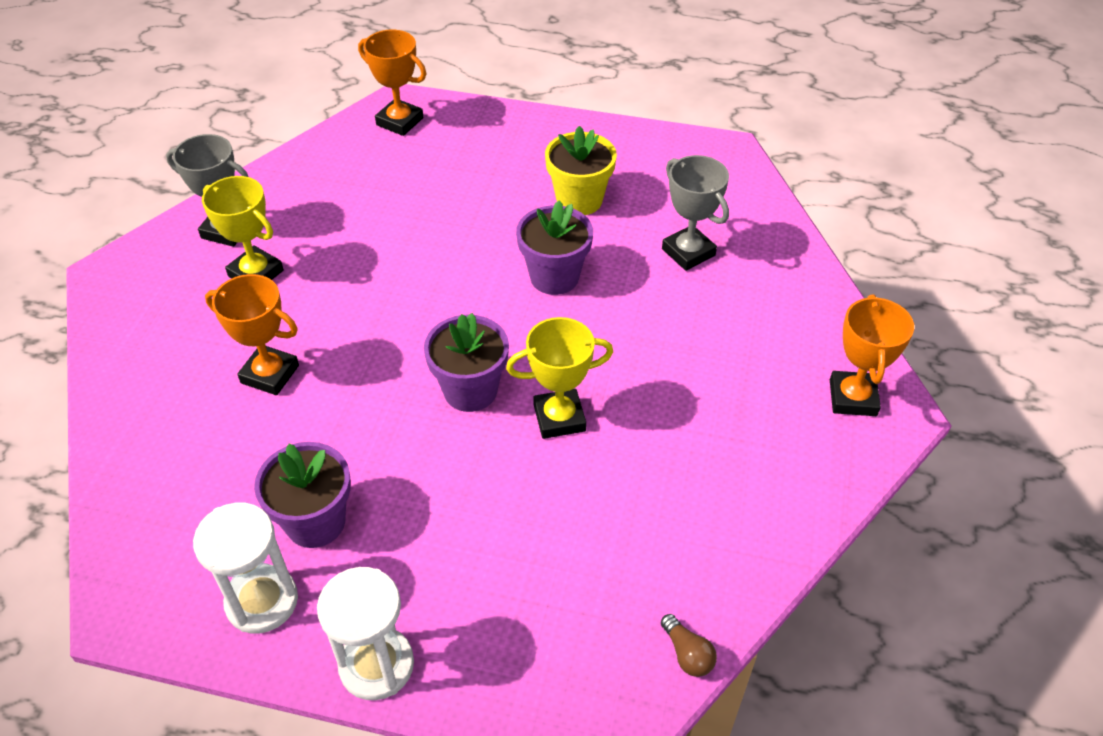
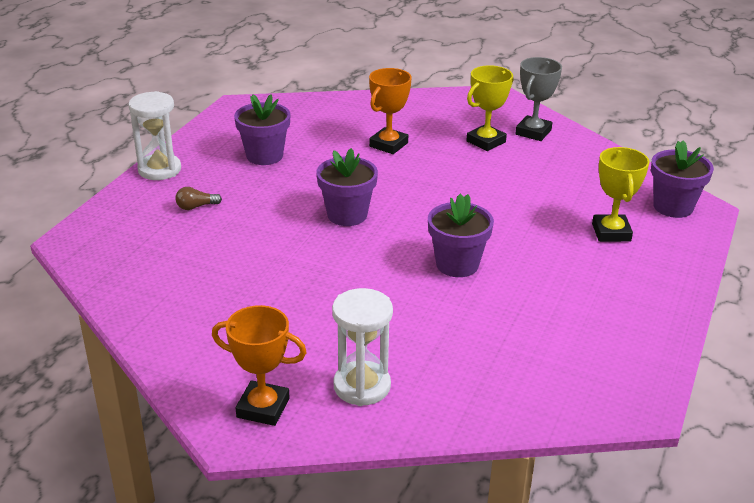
camera: 100 degrees right, 15 degrees down
white hourglass [193,503,298,634] -> white hourglass moved to [332,288,393,406]
orange trophy [358,30,426,136] -> purple flower pot [651,140,714,218]
yellow trophy [506,317,613,439] -> yellow trophy moved to [592,147,650,242]
yellow flower pot [545,126,617,215] -> none
brown light bulb [661,614,717,677] -> brown light bulb moved to [176,187,222,210]
grey trophy [662,155,729,271] -> none

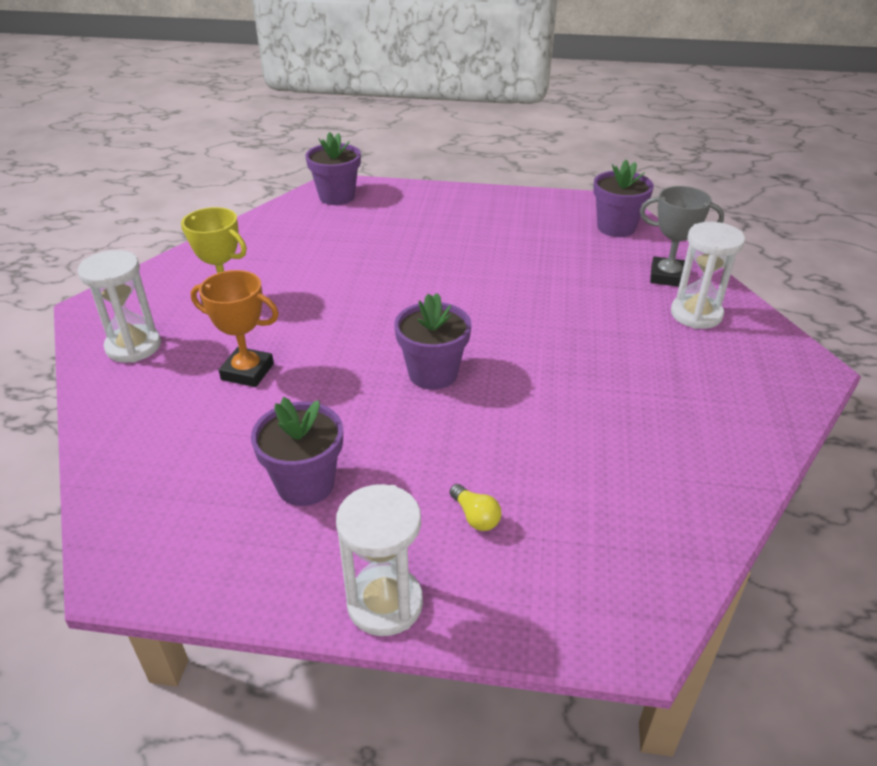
camera: 105 degrees left, 5 degrees up
brown light bulb [176,187,222,210] -> yellow light bulb [450,484,502,531]
orange trophy [212,305,307,426] -> none
purple flower pot [428,194,494,277] -> purple flower pot moved to [593,160,654,237]
grey trophy [515,57,562,141] -> grey trophy moved to [640,186,724,287]
yellow trophy [592,147,650,242] -> none
none -> white hourglass [77,250,161,363]

